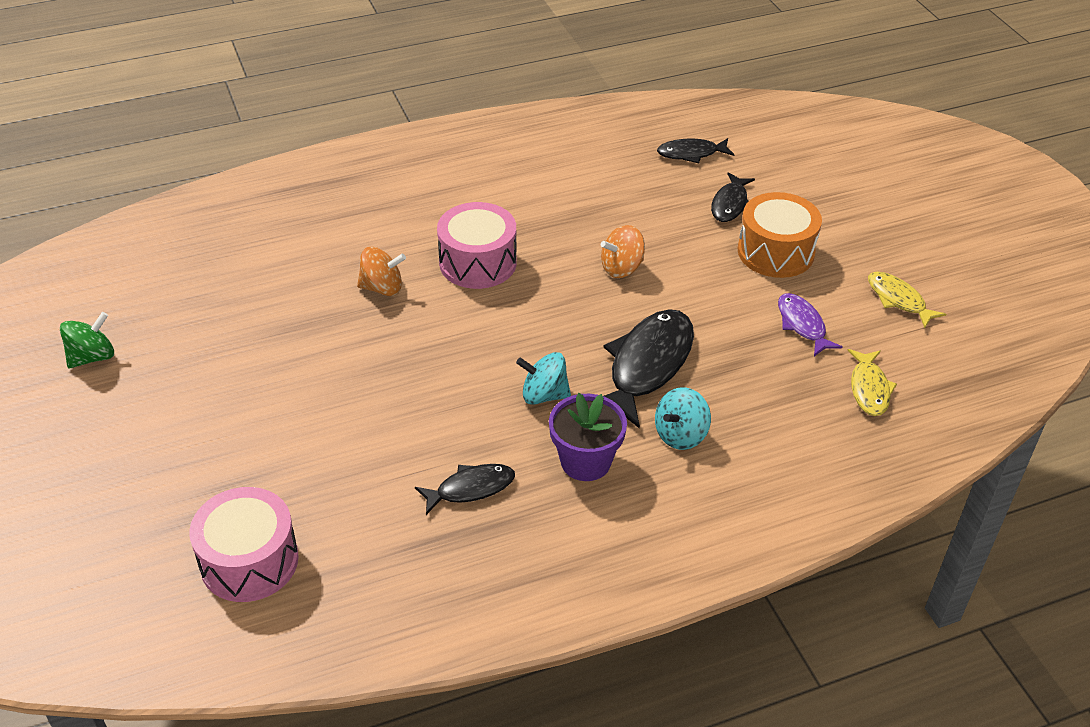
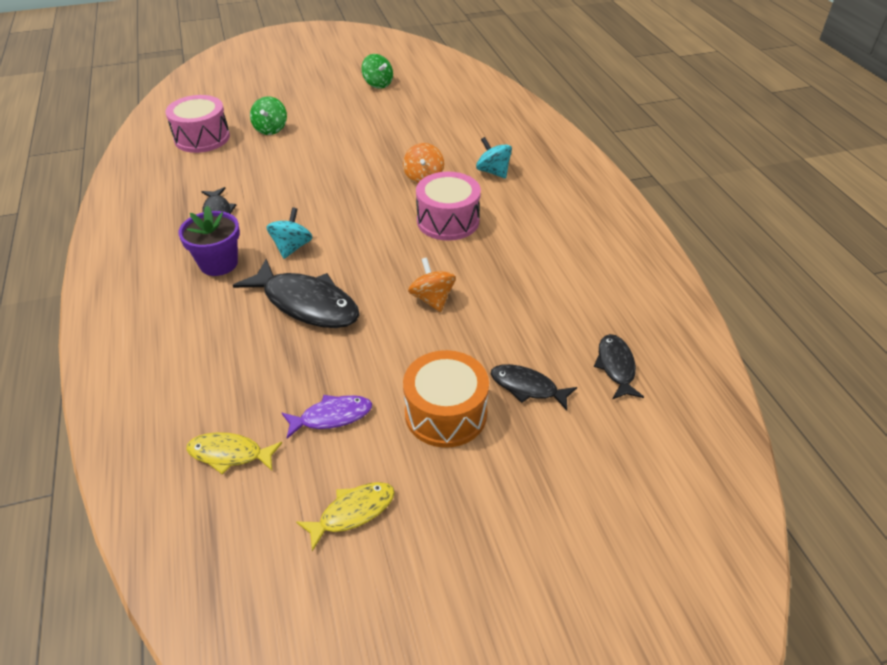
camera: 95 degrees right, 0 degrees up
turquoise spinning top [655,387,711,450] -> turquoise spinning top moved to [476,137,512,179]
none -> green spinning top [250,96,287,135]

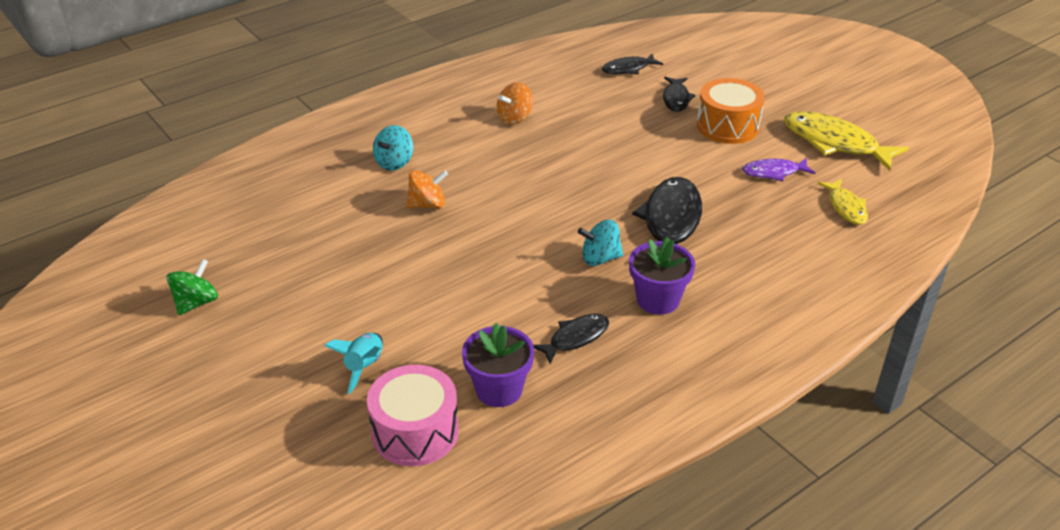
camera: 110 degrees left, 5 degrees down
green spinning top [250,96,287,135] -> turquoise rocket [324,333,383,394]
purple fish [282,395,372,439] -> purple fish turned 60 degrees counterclockwise [742,158,815,181]
yellow fish [296,482,395,552] -> yellow fish [784,111,909,171], size x1.79
orange spinning top [408,257,456,312] -> orange spinning top moved to [497,82,533,125]
pink drum [416,172,481,241] -> none
none -> purple flower pot [462,323,534,407]

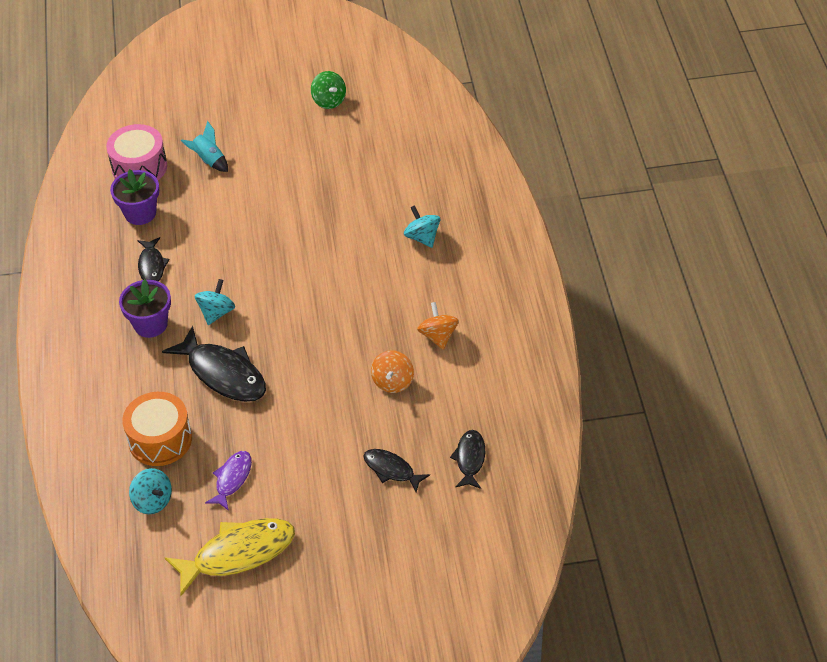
camera: 120 degrees right, 10 degrees up
orange spinning top [406,170,448,209] -> orange spinning top moved to [371,350,414,393]
orange drum [697,78,765,144] -> orange drum moved to [122,392,192,466]
yellow fish [817,179,868,225] -> turquoise spinning top [129,468,172,514]

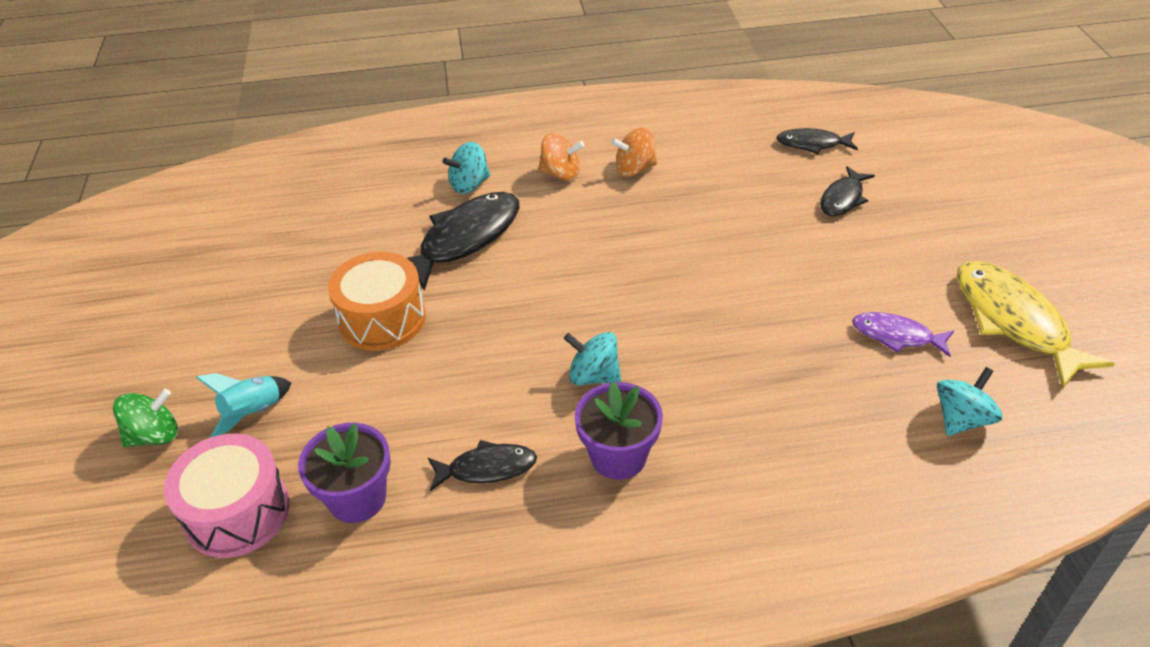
camera: 90 degrees left, 5 degrees down
orange drum [122,392,192,466] -> orange drum moved to [328,252,426,351]
black fish [162,326,266,402] -> black fish moved to [407,192,519,291]
green spinning top [311,71,346,109] -> green spinning top moved to [113,389,178,447]
orange spinning top [371,350,414,393] -> orange spinning top moved to [538,133,584,181]

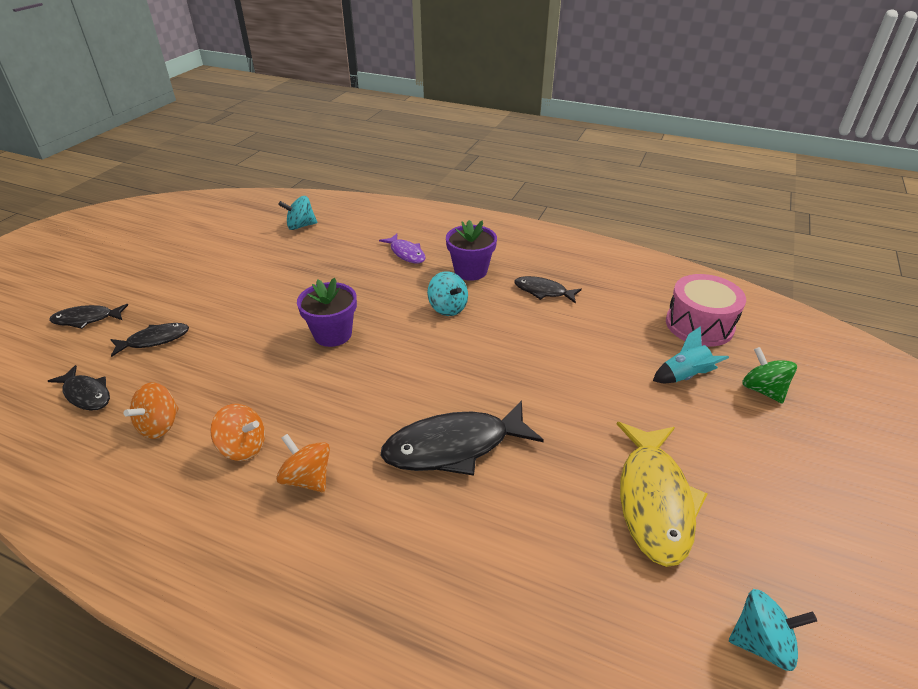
camera: 150 degrees left, 5 degrees down
green spinning top [113,389,178,447] -> green spinning top turned 60 degrees clockwise [742,347,797,404]
purple flower pot [298,423,391,523] -> purple flower pot moved to [297,278,357,347]
orange drum [328,252,426,351] -> none
turquoise spinning top [442,142,490,194] -> turquoise spinning top moved to [729,589,817,671]
purple fish [852,312,954,357] -> purple fish moved to [379,234,426,264]
yellow fish [957,261,1115,389] -> yellow fish moved to [617,422,707,567]
none -> black fish [50,304,128,329]
none -> orange spinning top [124,383,179,439]

